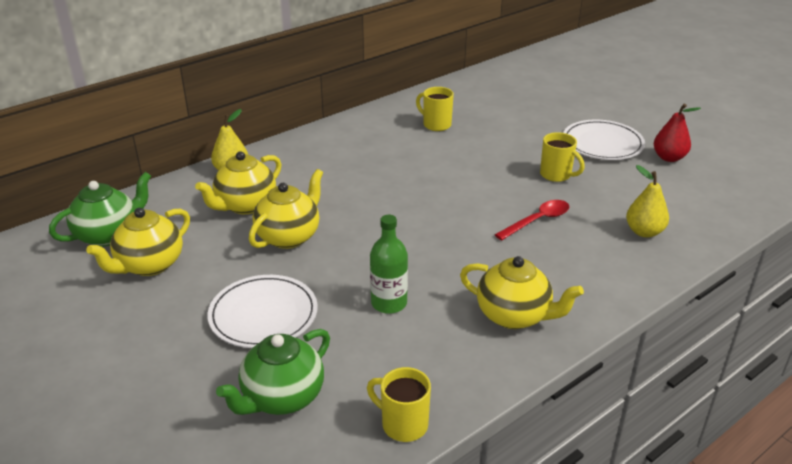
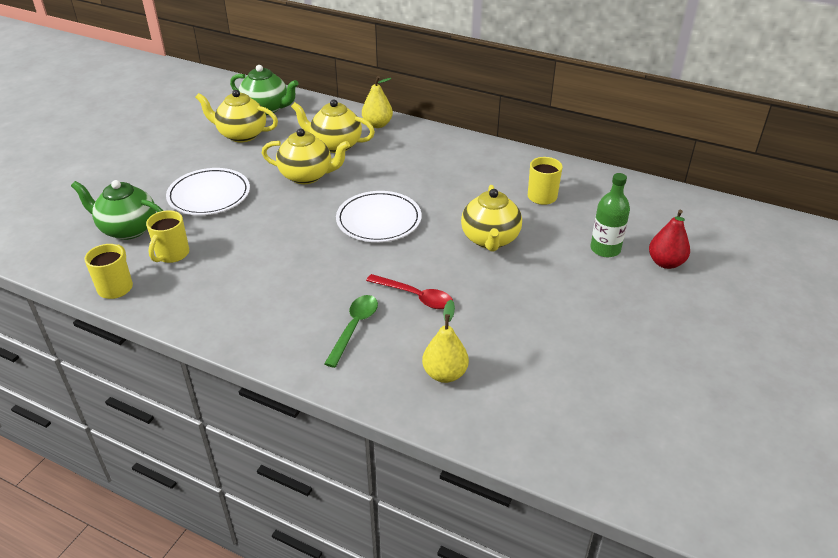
camera: 65 degrees right, 5 degrees up
green bottle [370,215,408,314] -> green bottle moved to [590,173,630,257]
yellow teapot [460,256,584,329] -> yellow teapot moved to [461,185,522,251]
yellow mug [540,132,585,182] -> yellow mug moved to [146,210,189,263]
white plate [563,120,645,160] -> white plate moved to [336,191,422,242]
red pear [653,104,701,162] -> red pear moved to [649,209,690,269]
none -> green spoon [324,295,378,368]

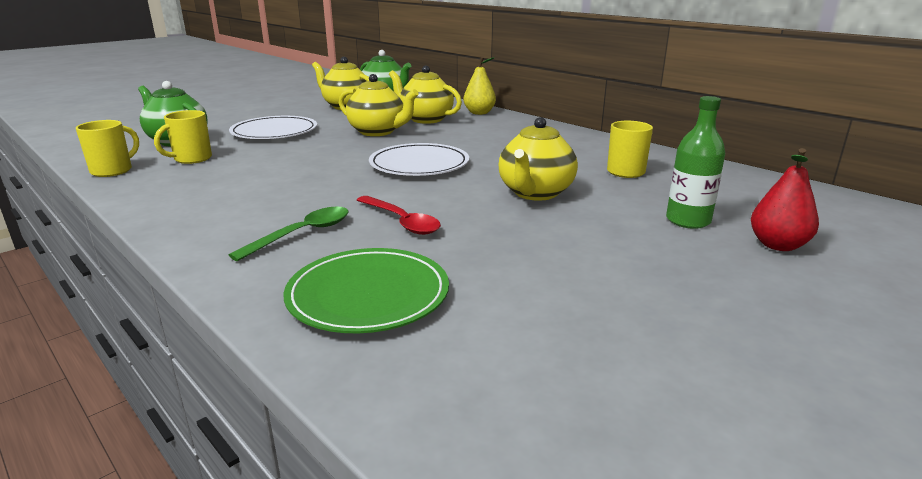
camera: 20 degrees right, 15 degrees down
yellow pear [422,300,469,383] -> green plate [284,248,449,333]

